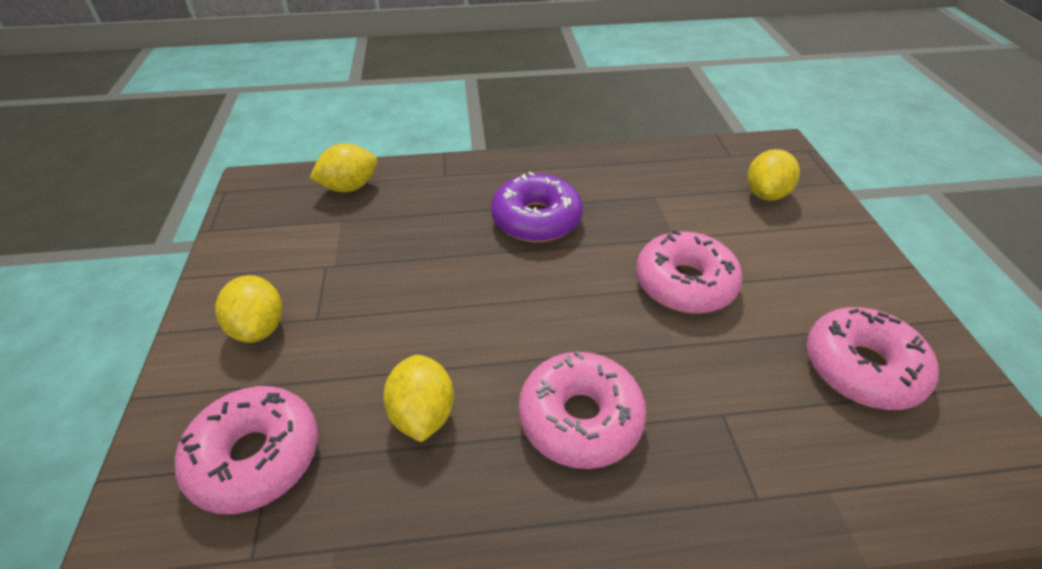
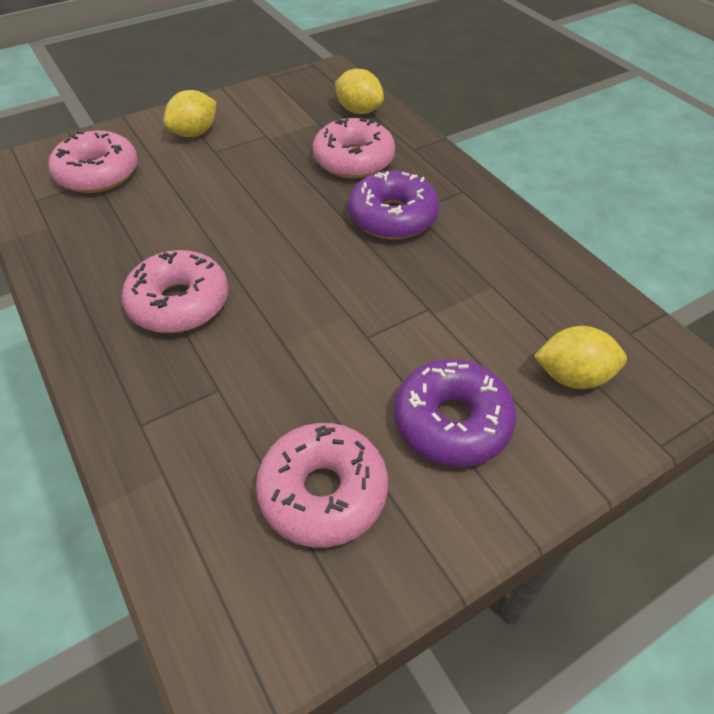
camera: 65 degrees right, 5 degrees up
yellow lemon [383,355,454,443] -> none
pink donut [636,230,743,314] -> pink donut moved to [313,118,395,178]
none -> purple donut [394,359,516,467]

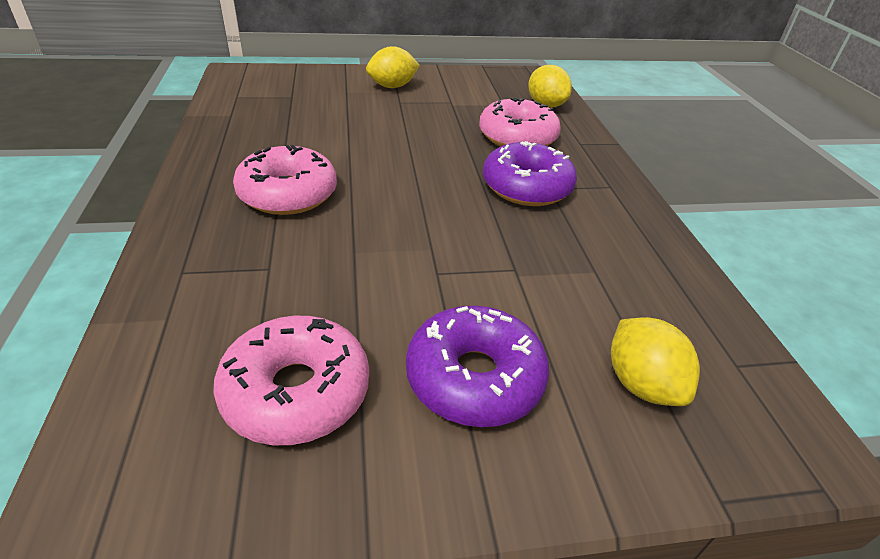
camera: 20 degrees right, 10 degrees down
pink donut [48,131,138,193] -> none
yellow lemon [534,326,627,389] -> yellow lemon turned 45 degrees clockwise [611,317,700,406]

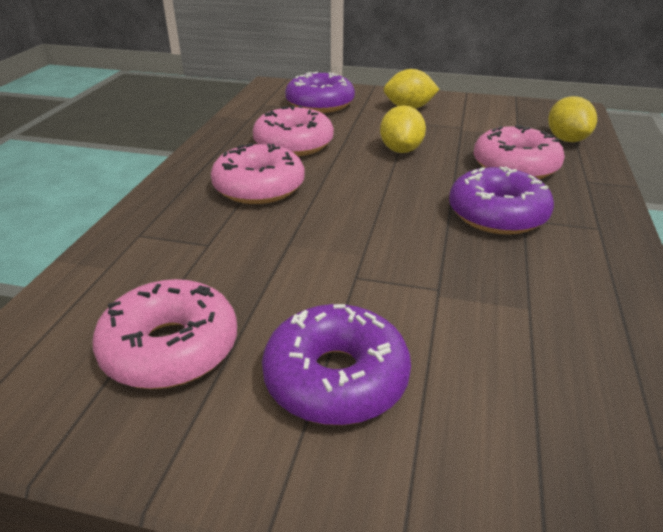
camera: 25 degrees right, 5 degrees down
yellow lemon [611,317,700,406] -> yellow lemon moved to [380,105,426,153]
none -> pink donut [253,105,334,156]
none -> purple donut [285,72,355,113]

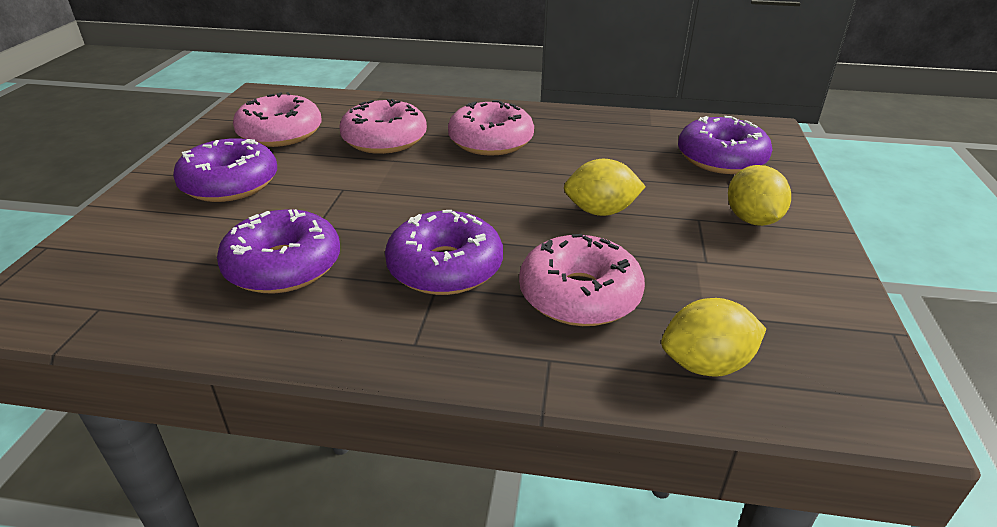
camera: 85 degrees right, 0 degrees up
pink donut [253,105,334,156] -> pink donut moved to [339,99,427,154]
none -> purple donut [217,209,340,293]

